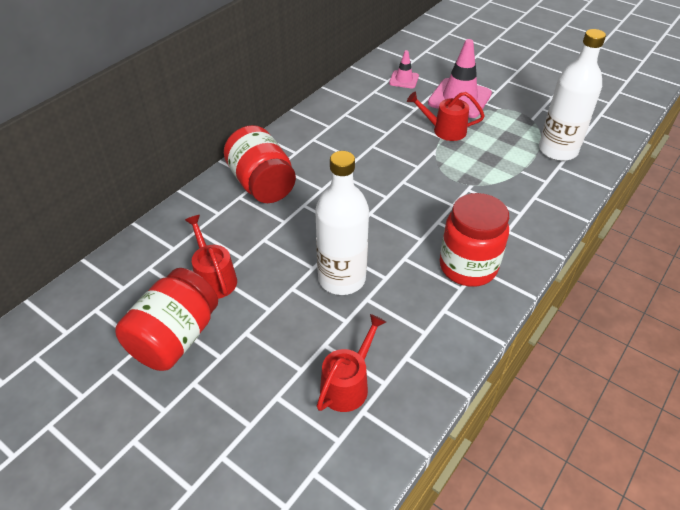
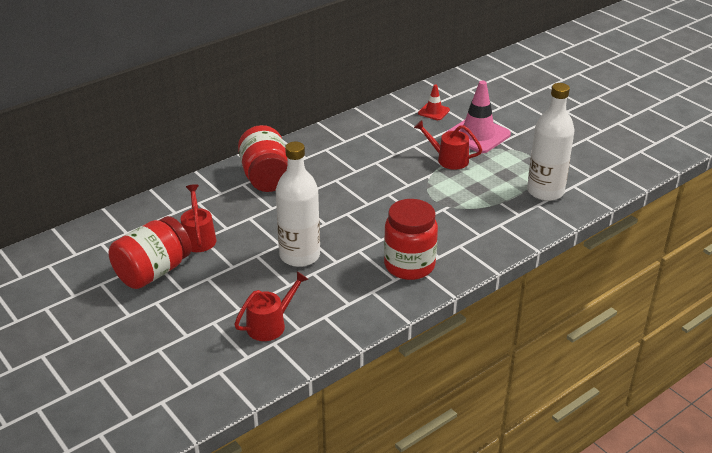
camera: 15 degrees right, 10 degrees down
pink traffic cone [389,50,419,89] -> red traffic cone [418,84,450,120]

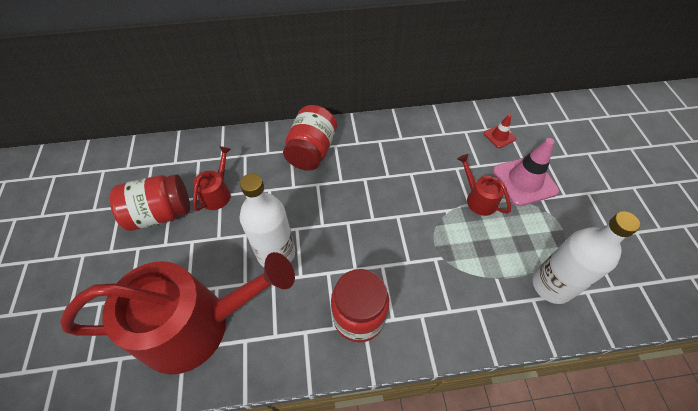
camera: 30 degrees right, 20 degrees up
red watering can [234,271,309,341] -> red watering can [60,252,295,374], size x2.36

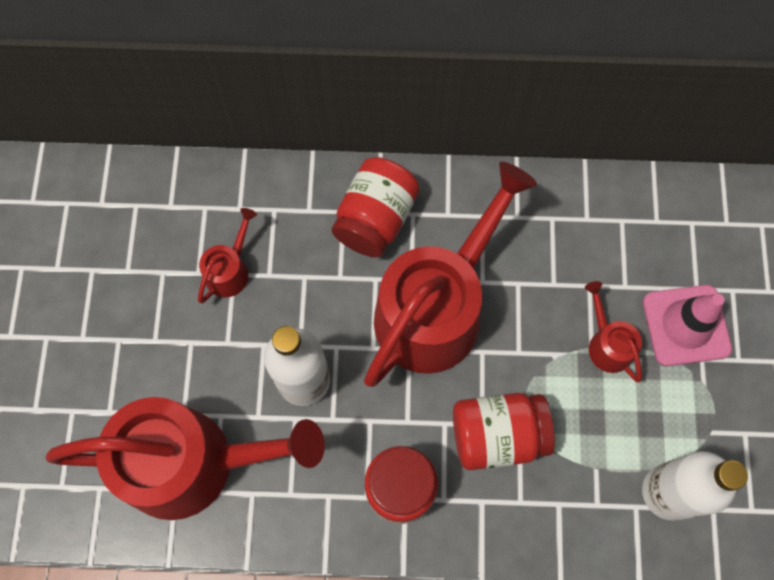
camera: 10 degrees right, 15 degrees up
red jar [110,174,190,231] -> red jar moved to [453,393,555,470]
red traffic cone [484,114,516,148] -> none
none -> red watering can [364,162,537,387]

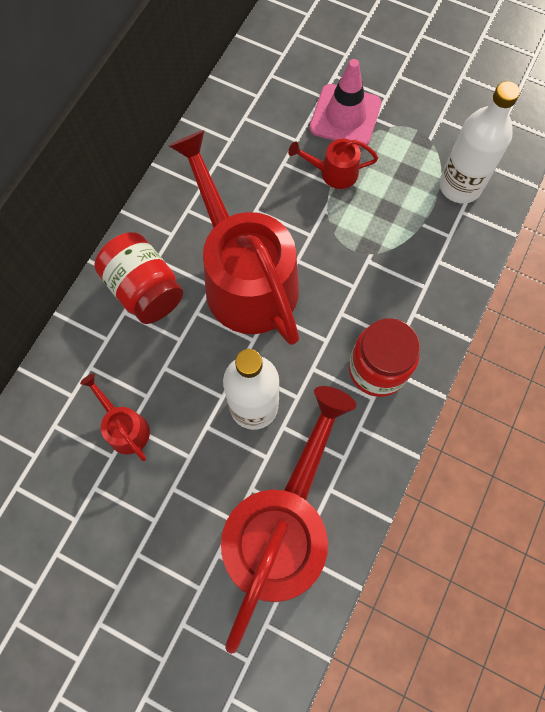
camera: 65 degrees left, 0 degrees up
red jar [453,393,555,470] -> none

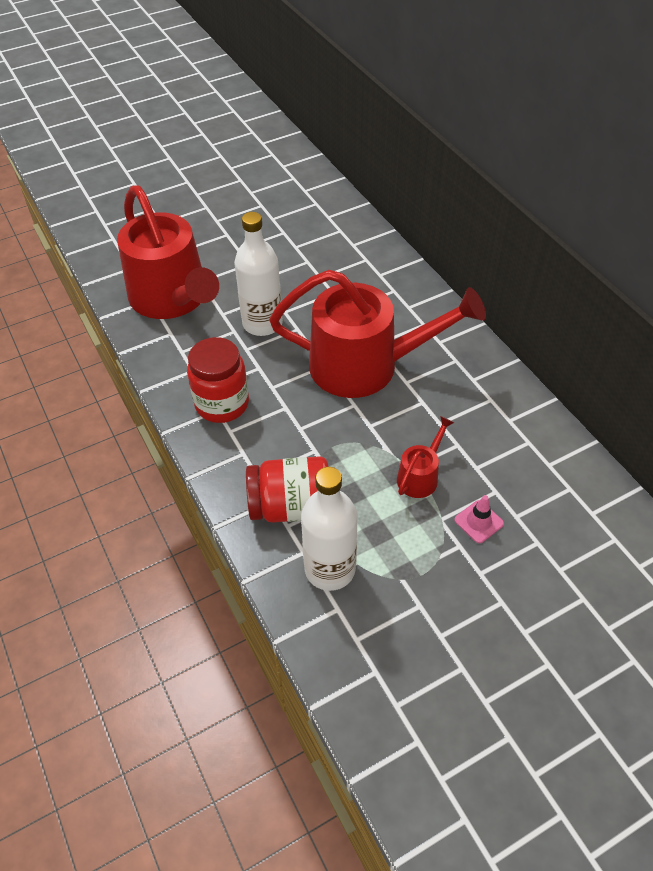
camera: 125 degrees right, 20 degrees down
red watering can [80,374,150,461] -> none
red jar [94,232,183,324] -> red jar moved to [246,456,329,523]
pink traffic cone [309,59,382,147] -> pink traffic cone [454,495,504,543], size x0.52

